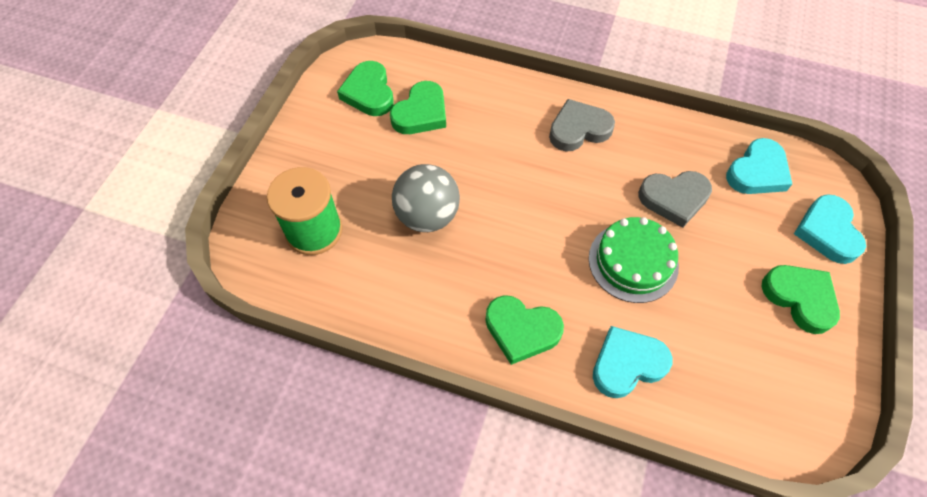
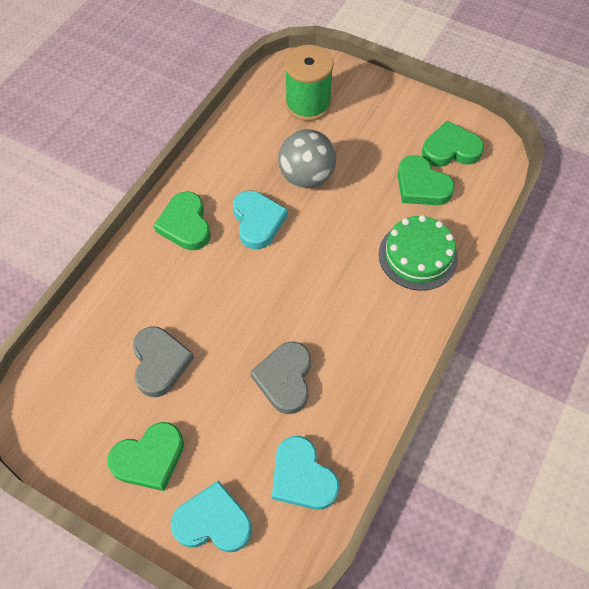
camera: 100 degrees right, 0 degrees up
green heart [485,295,564,365] -> green heart turned 45 degrees counterclockwise [154,192,210,250]
grey heart [549,99,615,152] -> grey heart moved to [133,326,194,397]
green cake [589,217,679,303] -> green cake moved to [379,215,458,291]
turquoise heart [593,326,672,398] -> turquoise heart moved to [233,191,288,249]

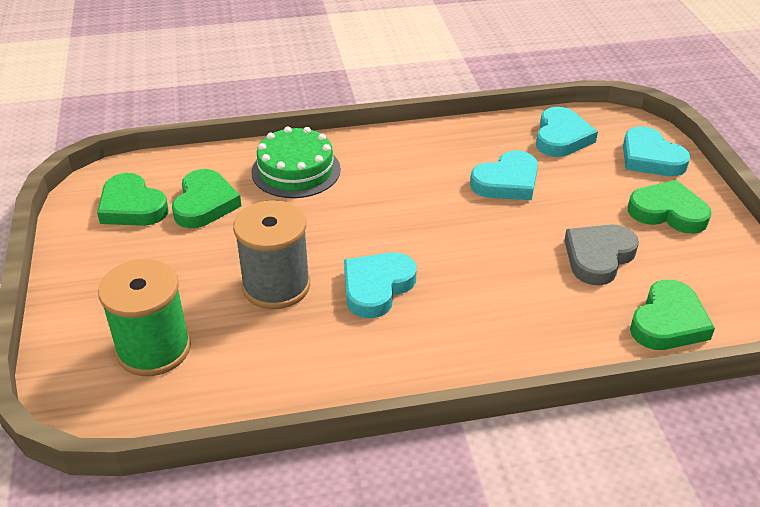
camera: 130 degrees left, 20 degrees down
green heart [154,192,210,250] -> green heart moved to [630,280,715,350]
grey heart [250,341,311,414] -> turquoise heart [470,151,538,200]
grey ball [278,129,336,189] -> grey spool [233,200,310,309]

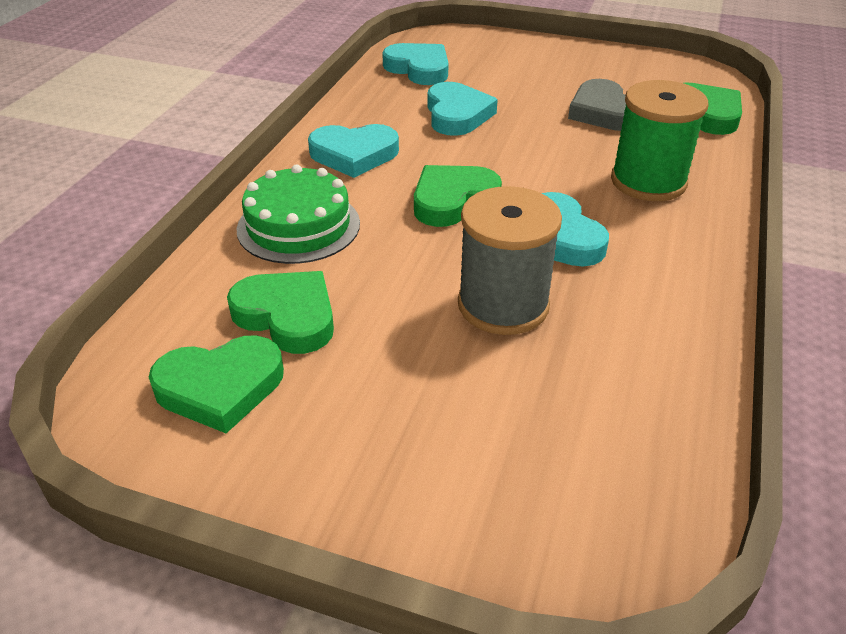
camera: 60 degrees left, 0 degrees up
green spool [98,259,191,376] -> green spool moved to [611,80,708,201]
turquoise heart [623,126,691,176] -> turquoise heart moved to [308,124,399,178]
green heart [628,180,711,234] -> green heart moved to [414,165,502,227]

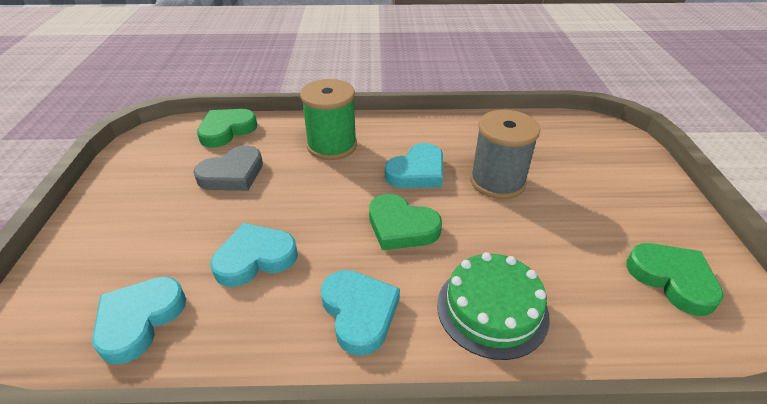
camera: 110 degrees left, 0 degrees up
green heart [227,271,334,354] -> none

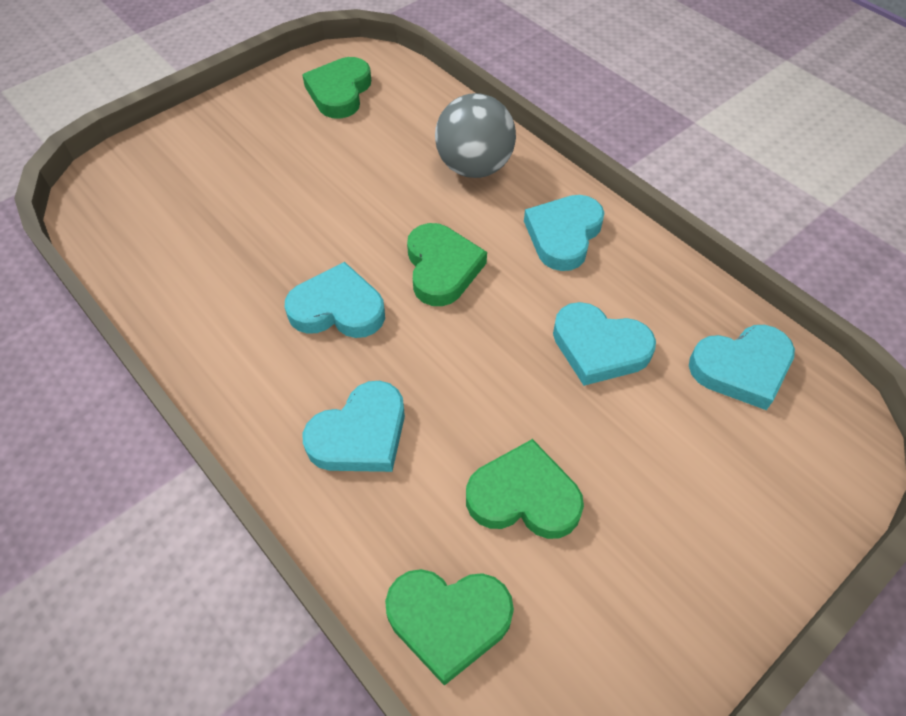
camera: 130 degrees left, 15 degrees up
grey heart [193,146,263,191] -> green heart [466,439,584,539]
green spool [300,79,357,160] -> turquoise heart [303,381,405,472]
green cake [437,252,550,360] -> grey ball [435,93,516,178]
grey spool [470,110,540,199] -> none

